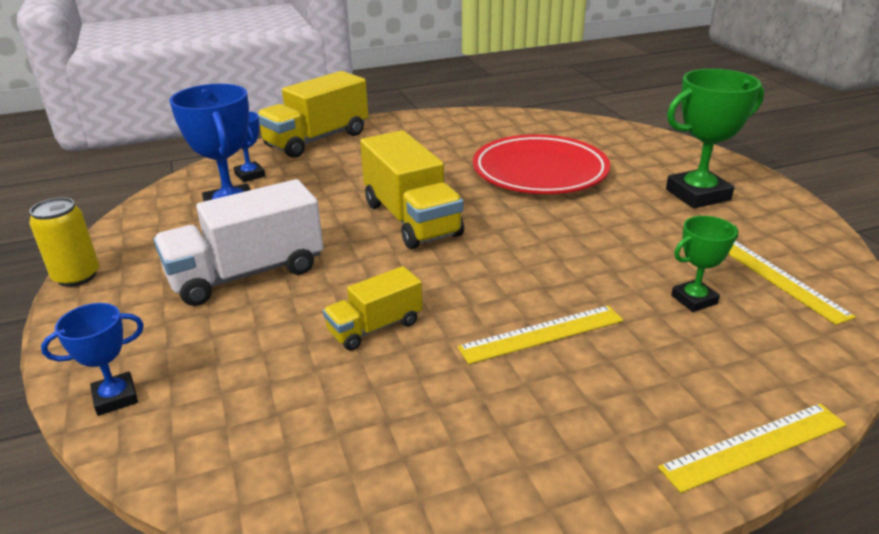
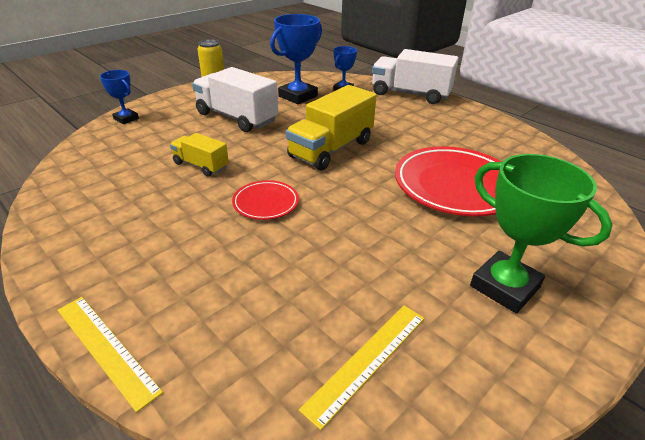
camera: 65 degrees right, 5 degrees up
yellow truck [257,71,368,158] -> white truck [372,49,459,104]
yellow ruler [457,305,623,364] -> none
green trophy [671,216,738,312] -> none
none -> red plate [232,180,299,220]

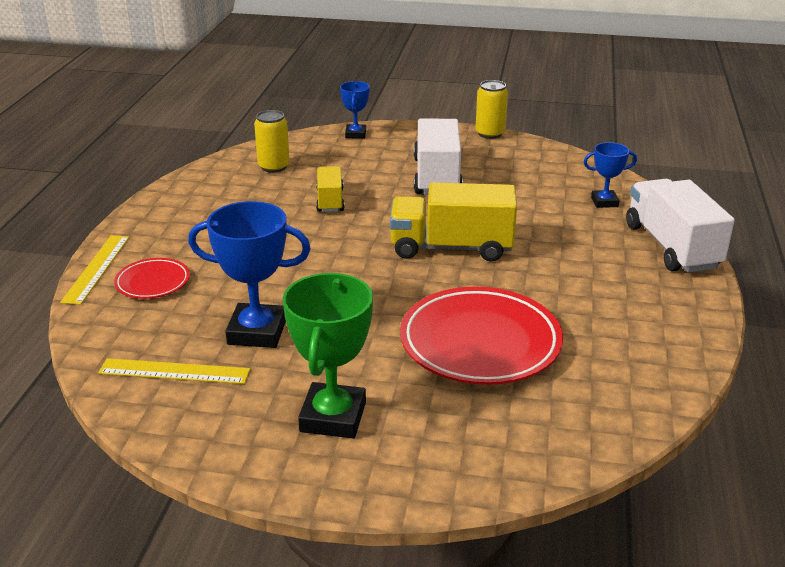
camera: 55 degrees right, 5 degrees down
red plate [232,180,299,220] -> red plate moved to [114,258,190,299]
blue trophy [270,14,322,104] -> blue trophy moved to [188,201,311,348]
none -> yellow can [254,110,290,173]

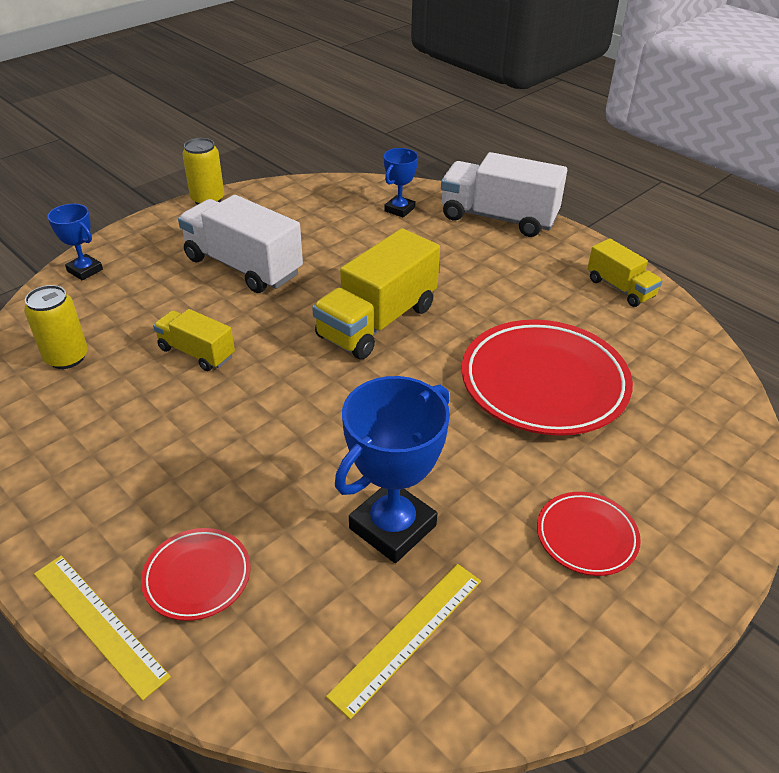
camera: 55 degrees left, 10 degrees up
green trophy [283,273,373,438] -> red plate [537,492,641,576]
none -> yellow truck [587,238,663,307]

